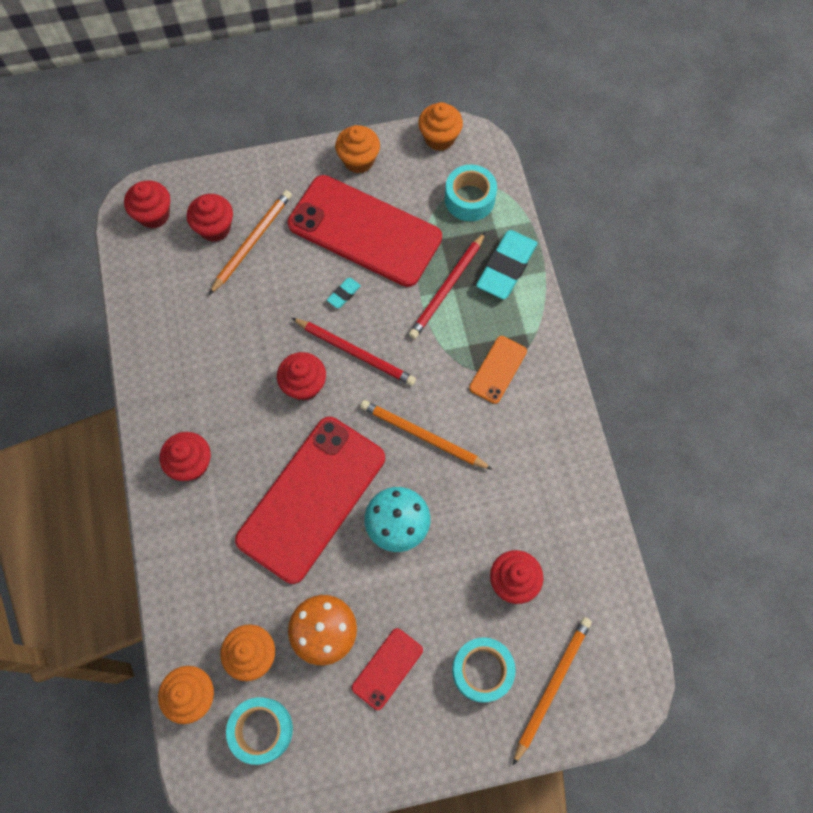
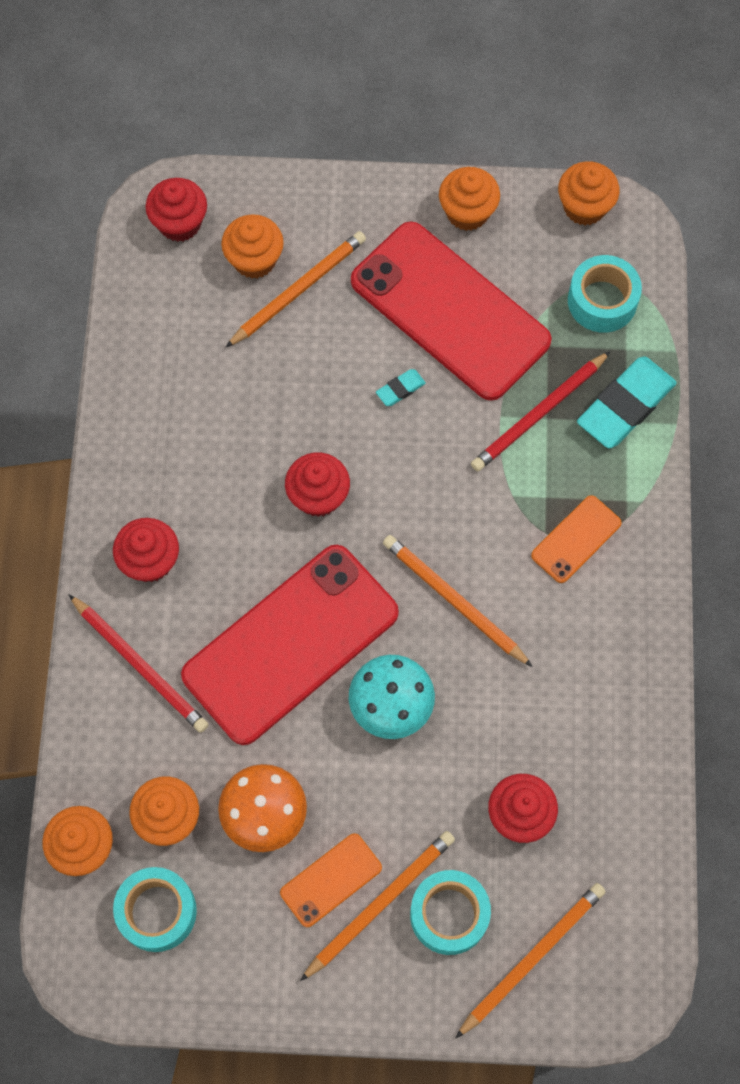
camera: 15 degrees right, 0 degrees up
red cupcake [187,194,233,242] -> orange cupcake [221,214,284,279]
red pencil [292,318,416,386] -> red pencil moved to [68,594,209,733]
red phone [352,628,423,710] -> orange phone [280,833,382,927]
none -> orange pencil [300,831,455,981]

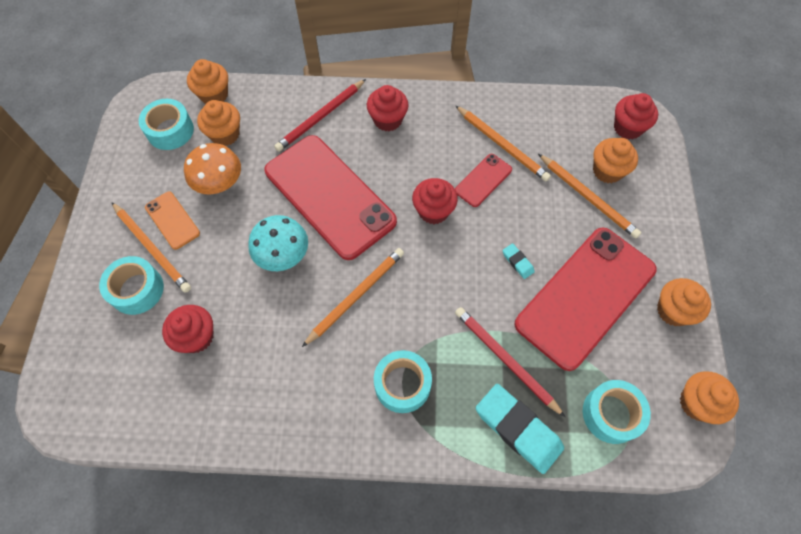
camera: 90 degrees right, 5 degrees down
orange pencil [456,883,606,1038] -> orange pencil moved to [455,105,551,181]
orange phone [531,495,622,583] -> turquoise tape [374,350,432,413]
none -> red phone [455,154,512,207]

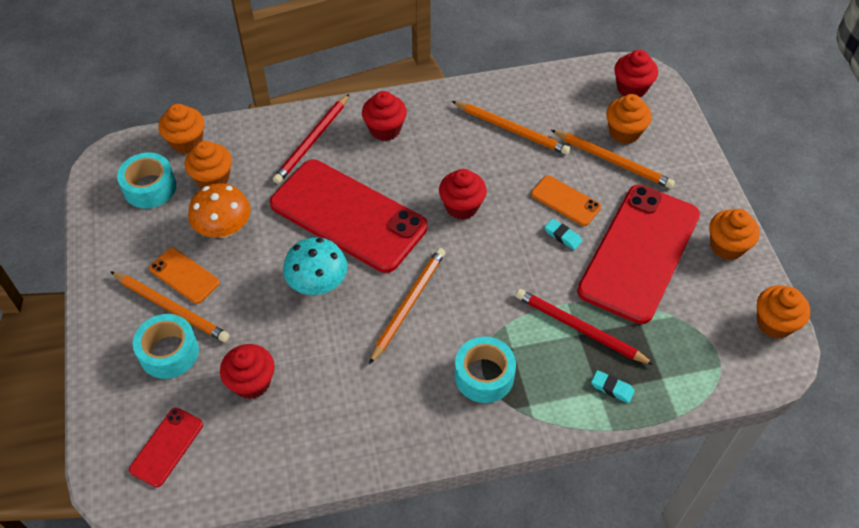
camera: 15 degrees left, 10 degrees down
red phone [455,154,512,207] -> red phone moved to [129,408,203,487]
turquoise eraser [476,384,564,474] -> turquoise eraser [591,370,635,403], size x0.45
turquoise tape [583,380,651,444] -> none
none -> orange phone [531,175,601,226]

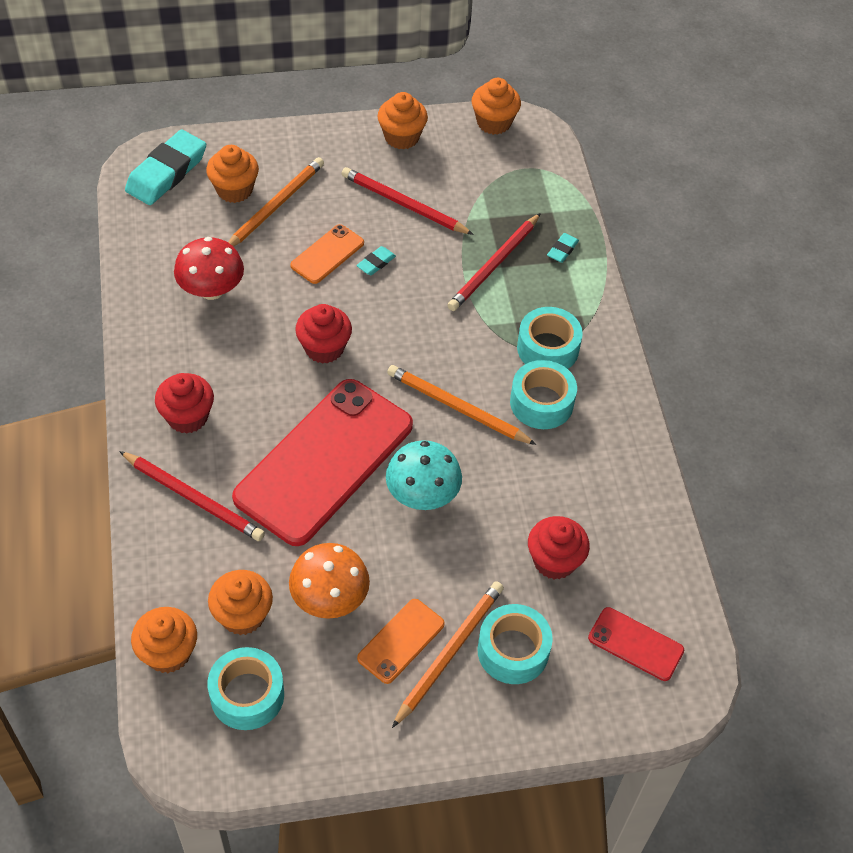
camera: 90 degrees left, 0 degrees up
orange pencil [452,101,570,155] -> red mushroom [174,237,244,300]
red phone [577,185,700,324] -> red pencil [342,167,474,235]
red cupcake [614,50,658,97] -> turquoise eraser [125,130,206,205]
none -> turquoise tape [510,360,577,429]

